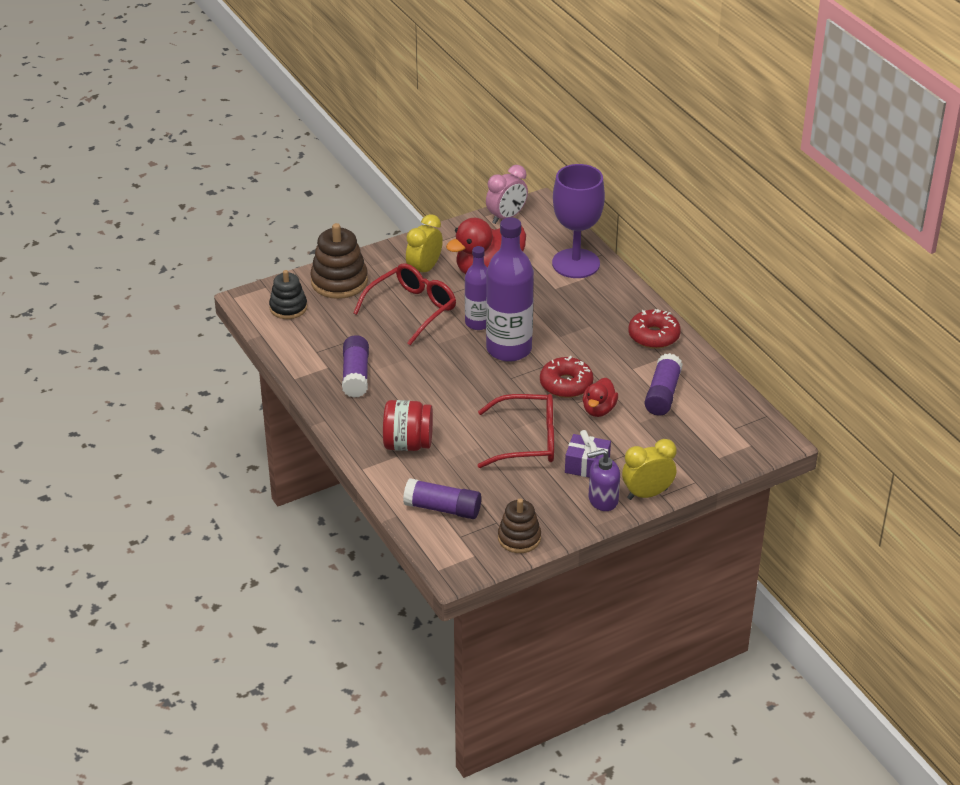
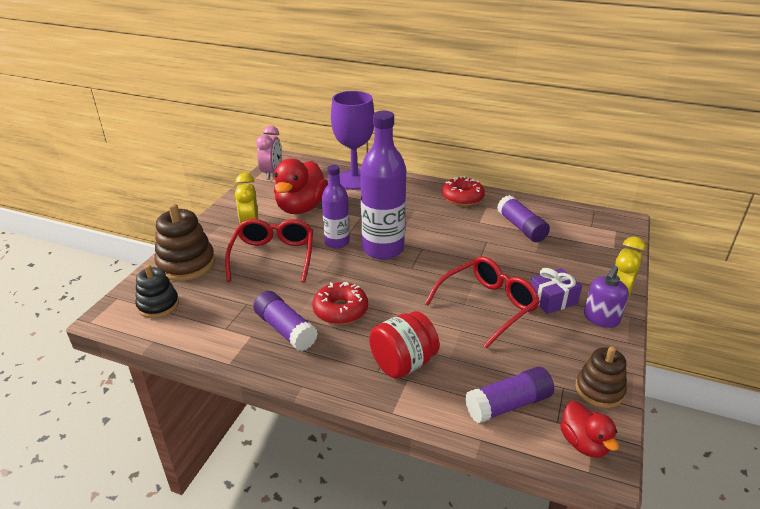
camera: 40 degrees left, 5 degrees down
red donut [540,356,594,398] -> red donut moved to [313,282,368,325]
red duck [583,378,618,417] -> red duck moved to [560,401,619,458]

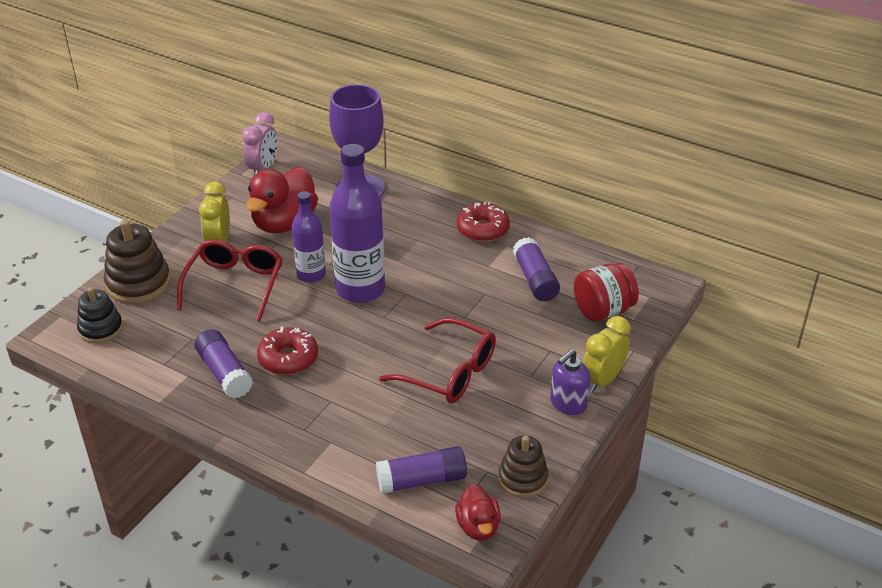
camera: 10 degrees right, 5 degrees up
red jar [369,311,439,379] -> red jar moved to [574,263,639,322]
red glasses [425,256,540,349] -> red glasses turned 60 degrees clockwise [379,318,496,403]
purple gift [531,268,582,314] -> none

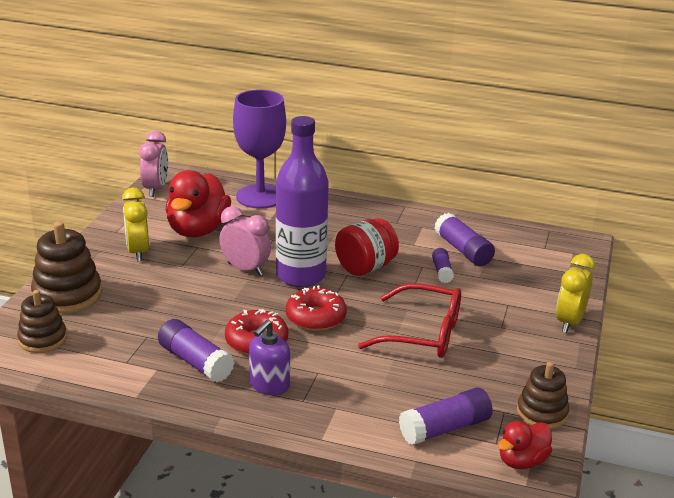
camera: 15 degrees left, 10 degrees down
black stacking toy [77,287,123,343] -> brown stacking toy [17,290,67,353]
red glasses [177,239,282,321] -> none
purple bottle [292,191,326,283] -> pink clock [219,206,271,276]
red duck [455,484,501,541] -> red duck turned 75 degrees clockwise [498,421,552,469]
red donut [457,202,510,242] -> red donut moved to [286,286,347,331]
purple soap dispenser [550,349,590,415] -> purple soap dispenser moved to [249,320,290,395]
red jar [574,263,639,322] -> red jar moved to [335,218,399,276]
none -> purple glue stick [432,248,454,283]

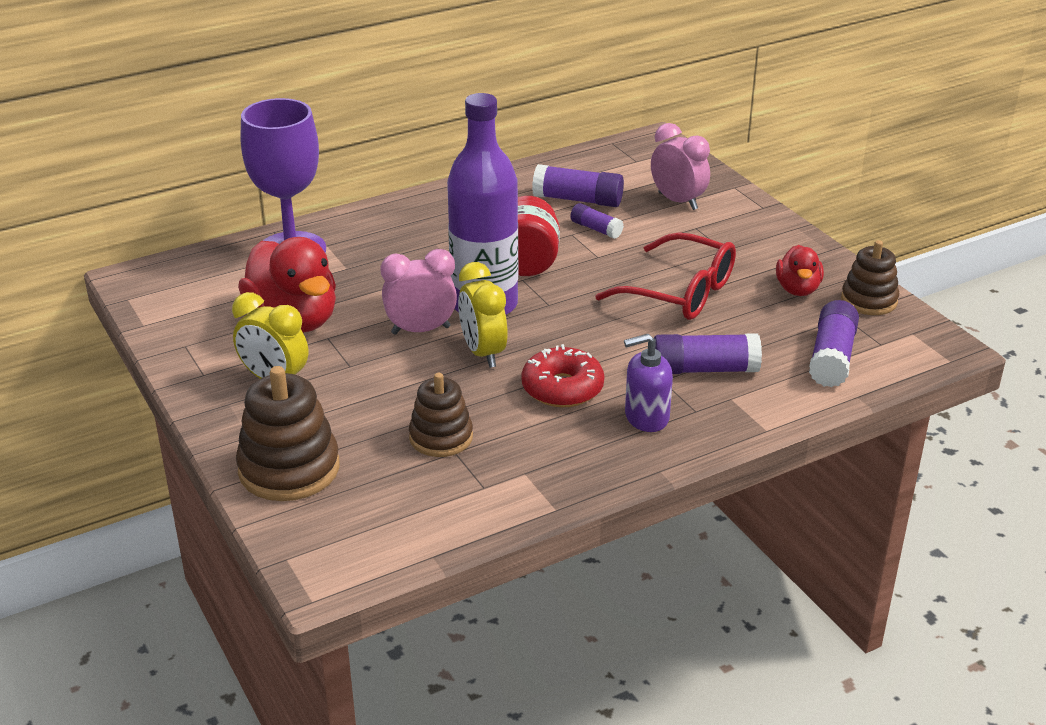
camera: 45 degrees left, 5 degrees up
brown stacking toy [17,290,67,353] -> brown stacking toy moved to [409,373,473,457]
pink clock [139,131,168,197] -> pink clock moved to [651,123,710,210]
purple glue stick [158,319,235,383] -> purple glue stick moved to [654,333,762,374]
purple soap dispenser [249,320,290,395] -> purple soap dispenser turned 90 degrees clockwise [624,334,673,432]
red donut [286,286,347,331] -> none
red glasses [358,283,461,358] -> red glasses turned 60 degrees clockwise [595,232,736,320]
red duck [498,421,552,469] -> red duck moved to [776,245,824,296]
yellow clock [556,254,595,333] -> yellow clock moved to [458,262,508,368]

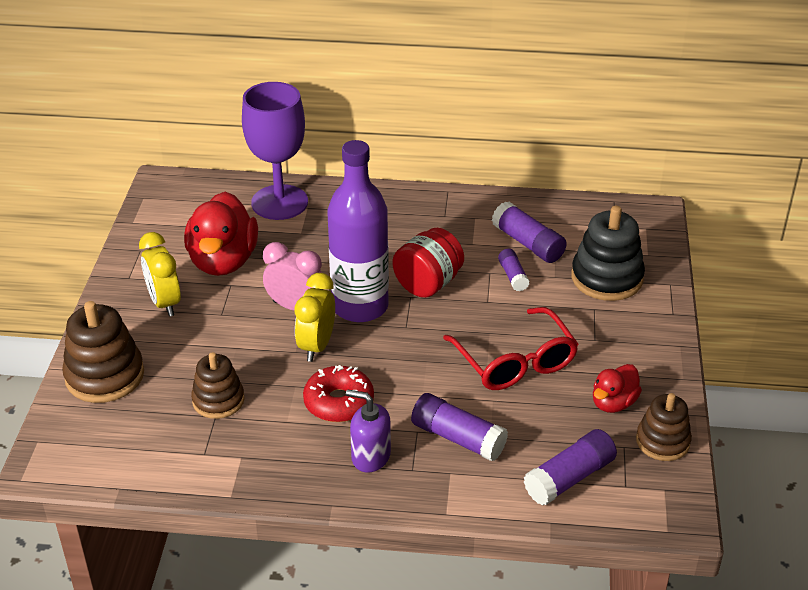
camera: 35 degrees right, 5 degrees up
pink clock [651,123,710,210] -> black stacking toy [571,206,645,301]

